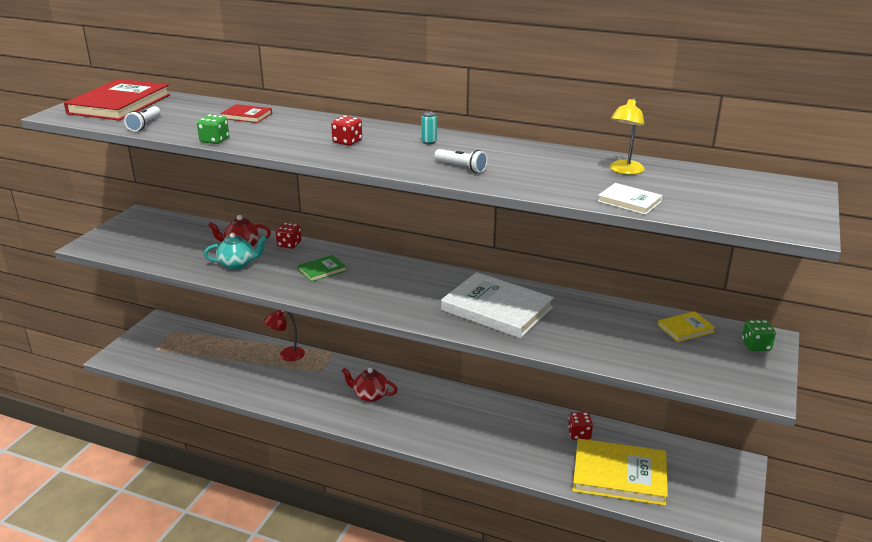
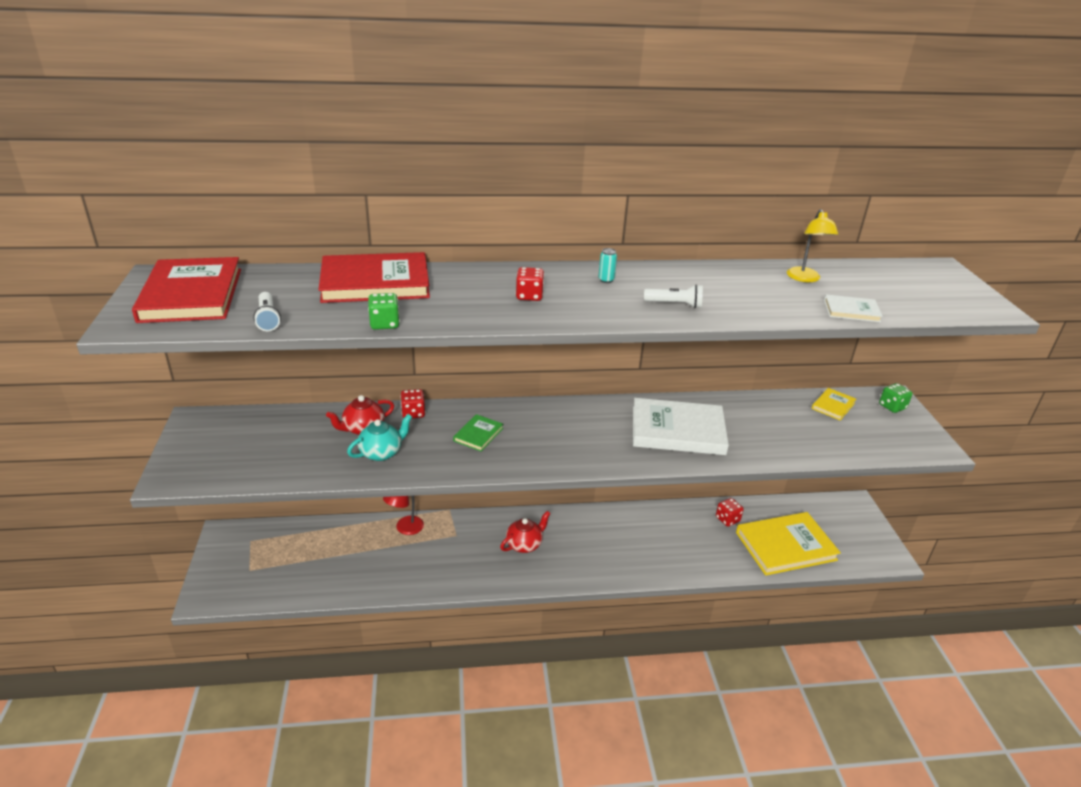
camera: 30 degrees left, 5 degrees up
red book [220,104,272,123] -> red book [318,252,430,303], size x2.12
red teapot [341,368,398,402] -> red teapot turned 150 degrees clockwise [500,511,551,553]

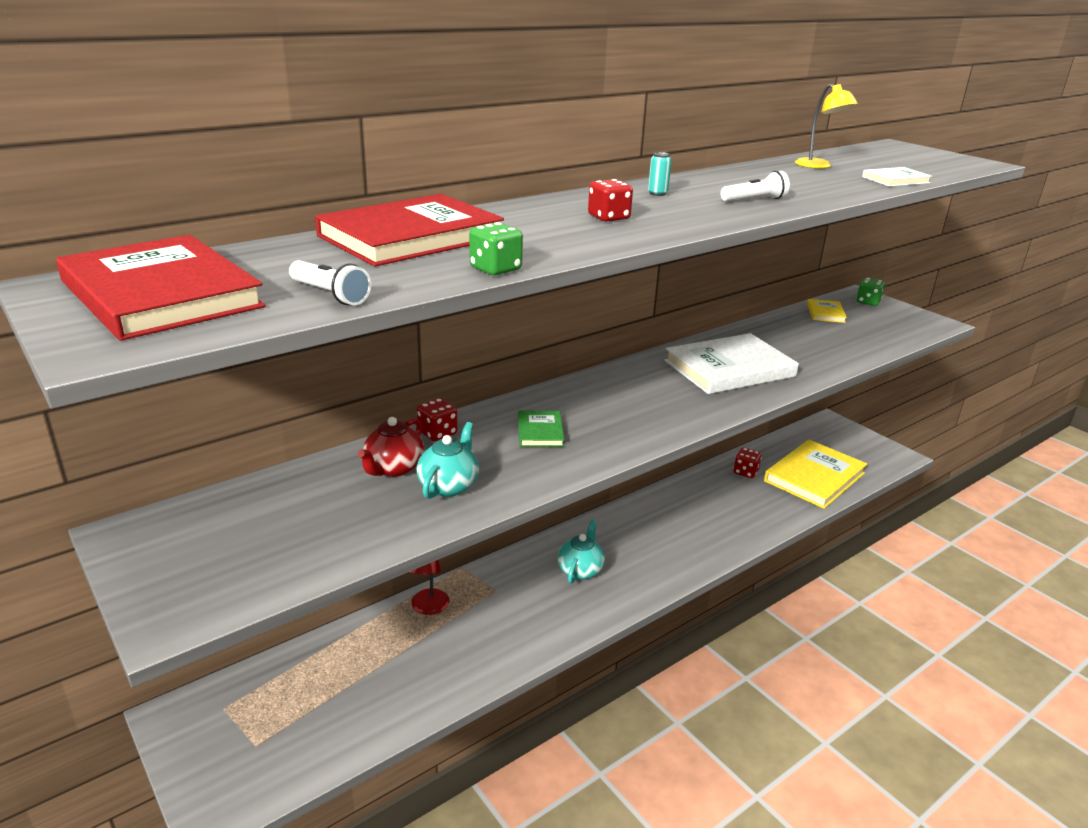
camera: 30 degrees left, 5 degrees down
red teapot [500,511,551,553] -> turquoise teapot [558,520,605,584]

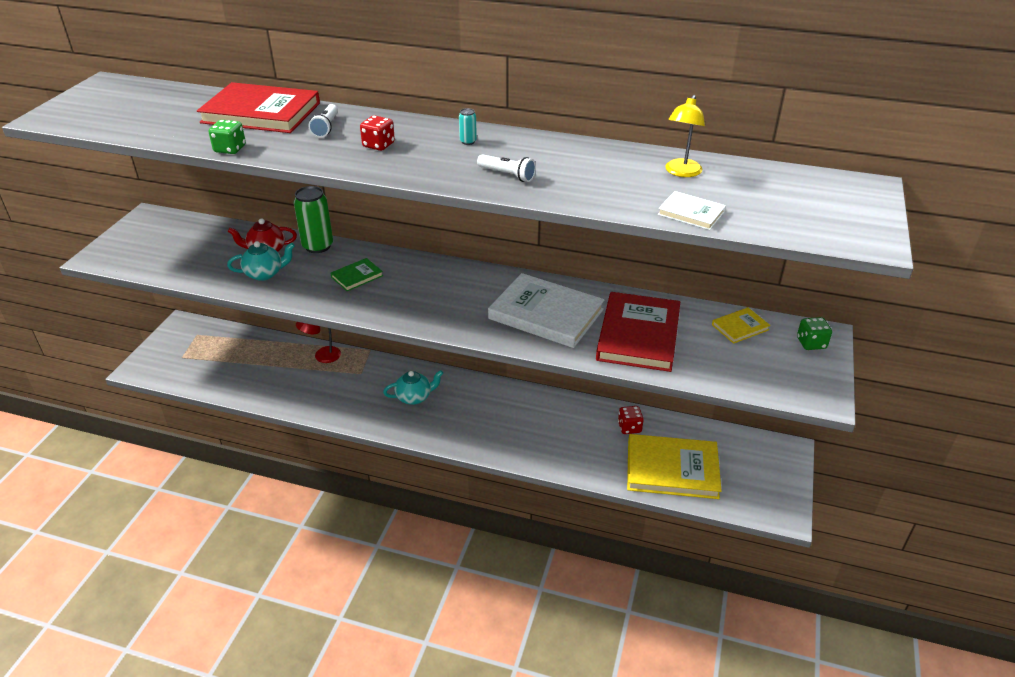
camera: 55 degrees right, 10 degrees up
red book [56,235,265,341] -> red book moved to [596,292,680,372]
white flashlight [289,260,371,305] -> white flashlight moved to [308,104,338,137]
red dice [417,398,458,441] -> green can [294,186,333,253]

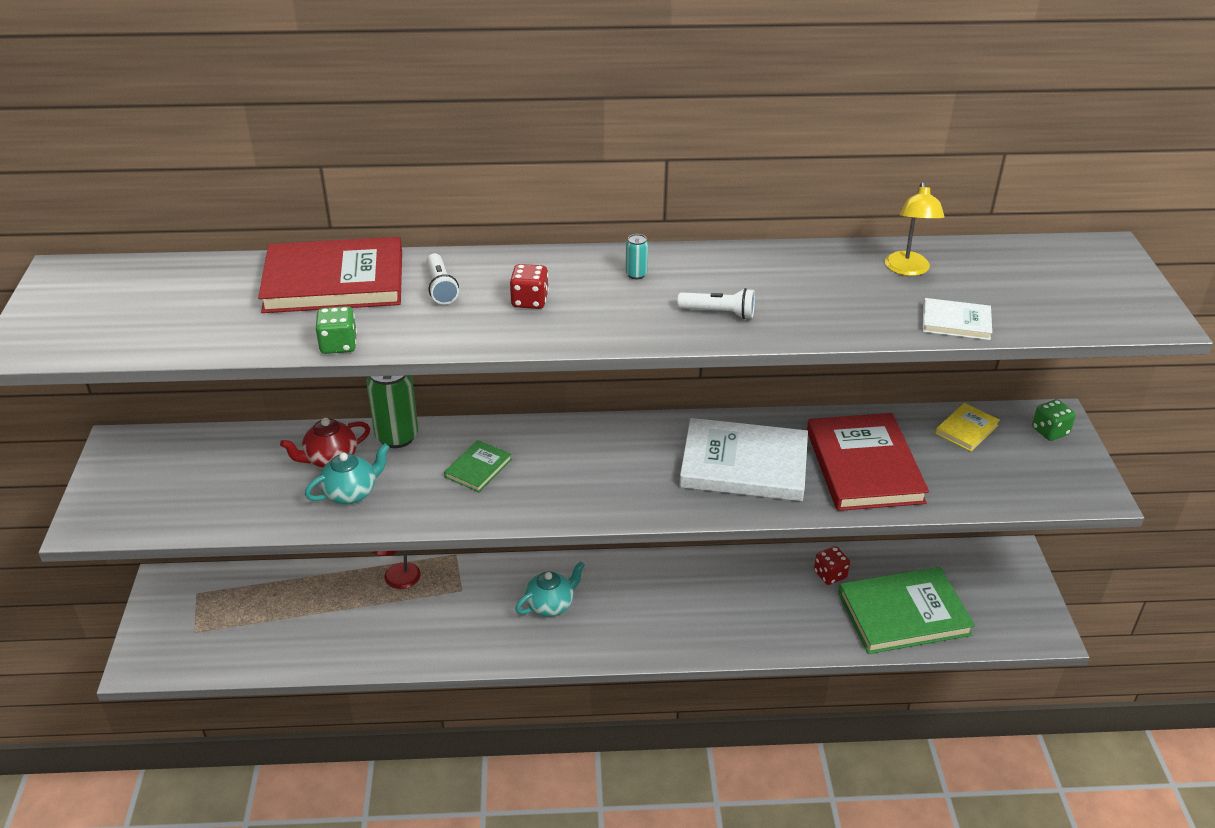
camera: 20 degrees left, 0 degrees up
yellow book [627,434,722,499] -> green book [838,567,975,654]

